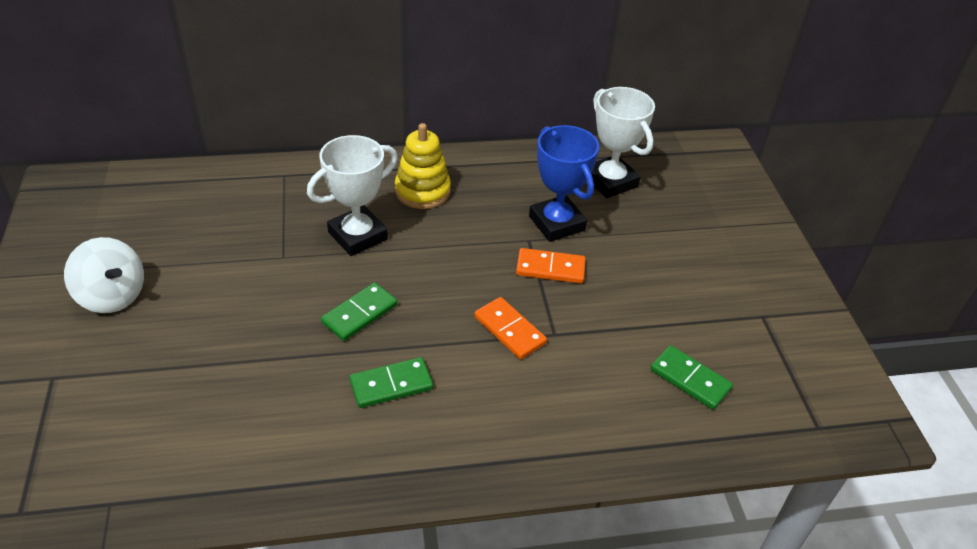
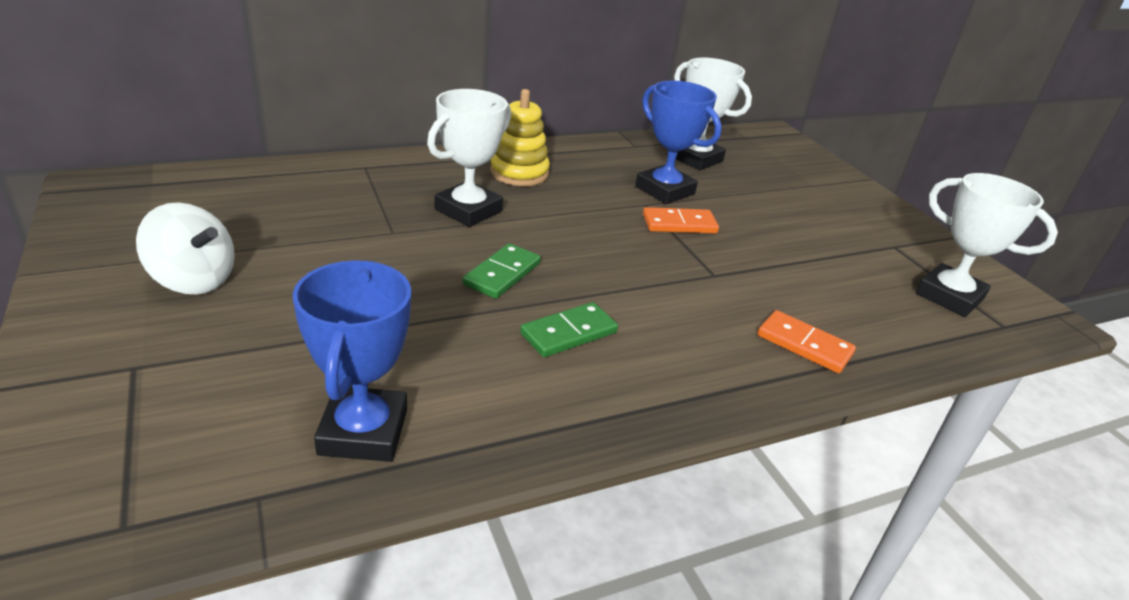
camera: 15 degrees left, 10 degrees down
orange domino [474,297,547,359] -> orange domino moved to [758,310,856,373]
green domino [650,345,733,410] -> none
none -> blue trophy [293,260,411,462]
none -> white trophy [916,173,1058,317]

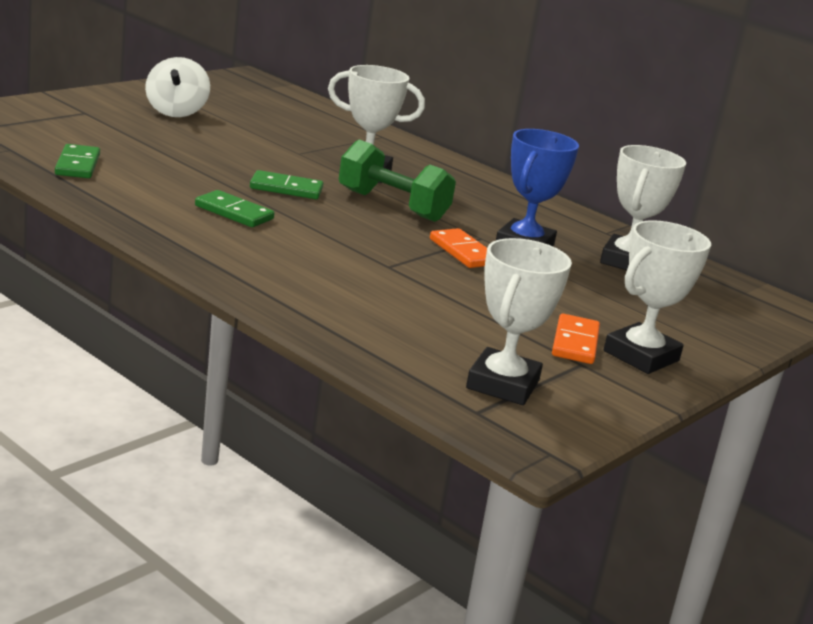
camera: 65 degrees right, 10 degrees down
blue trophy [293,260,411,462] -> green domino [55,144,100,178]
yellow stacking toy [490,89,550,186] -> none
orange domino [758,310,856,373] -> orange domino moved to [552,313,600,364]
none -> green dumbbell [339,139,456,222]
none -> white trophy [604,220,711,374]

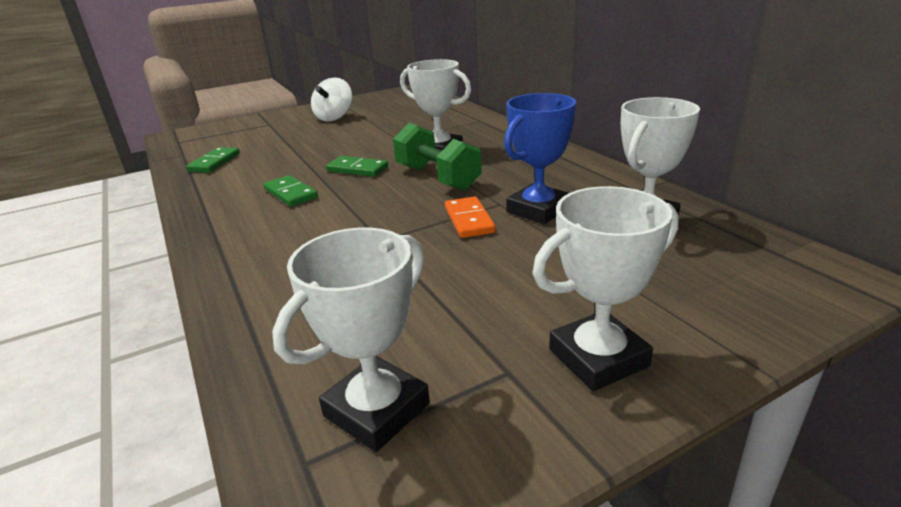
camera: 25 degrees right, 5 degrees up
orange domino [552,313,600,364] -> none

